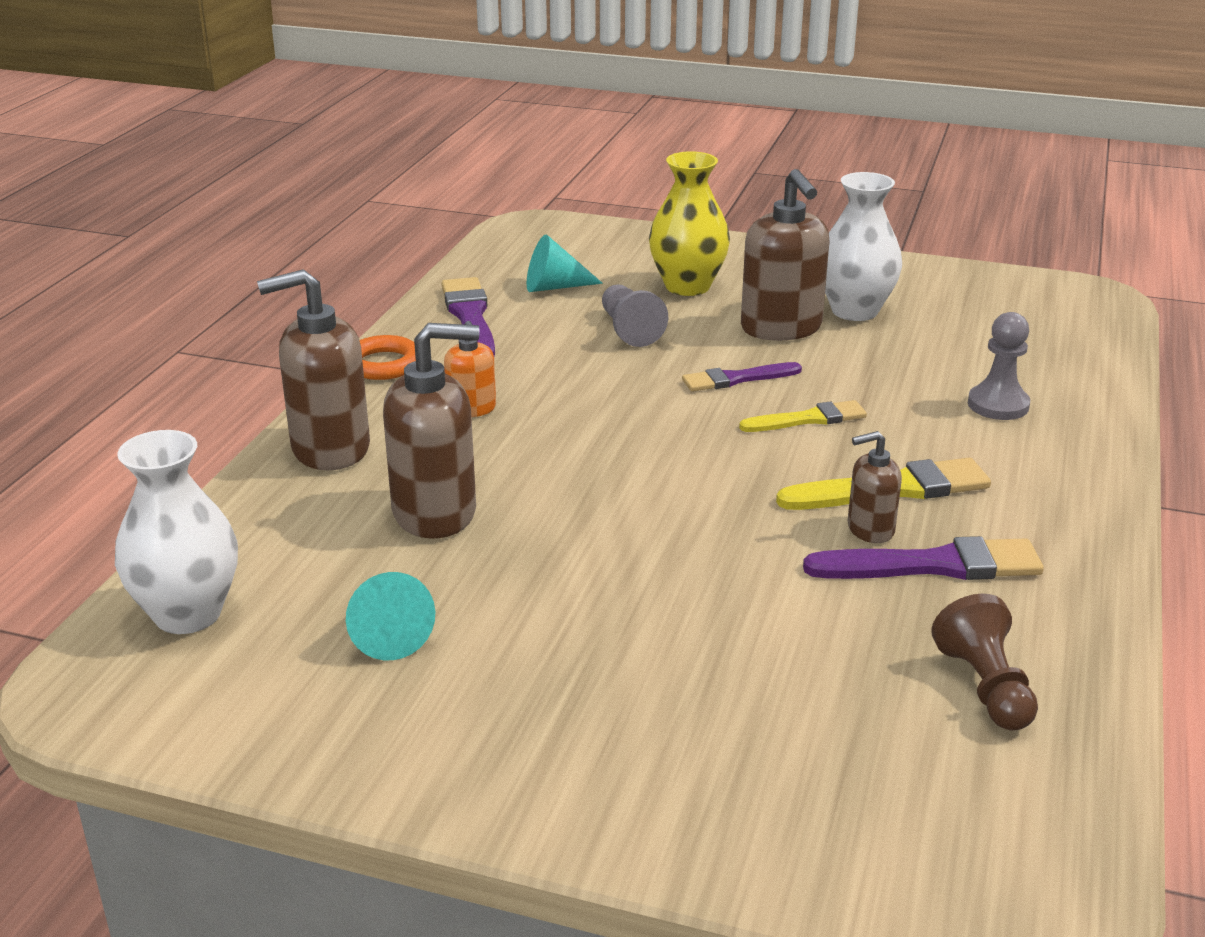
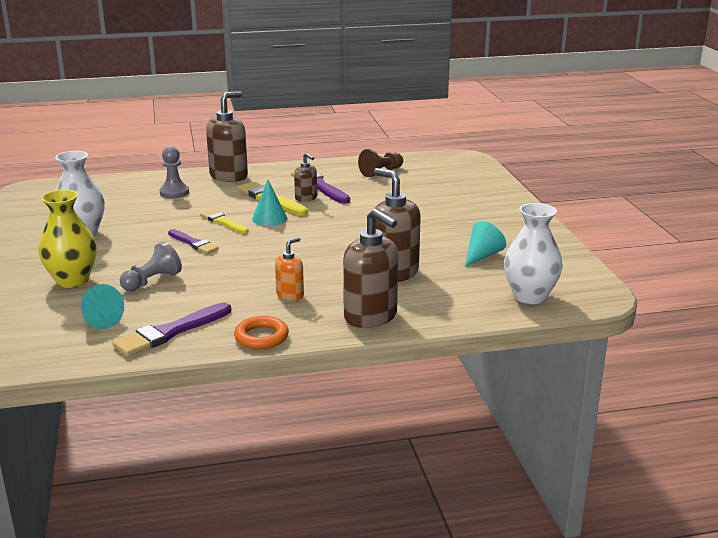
camera: 120 degrees left, 5 degrees down
brown soap dispenser [741,169,830,341] -> brown soap dispenser moved to [206,91,248,182]
none -> turquoise cone [252,180,287,226]

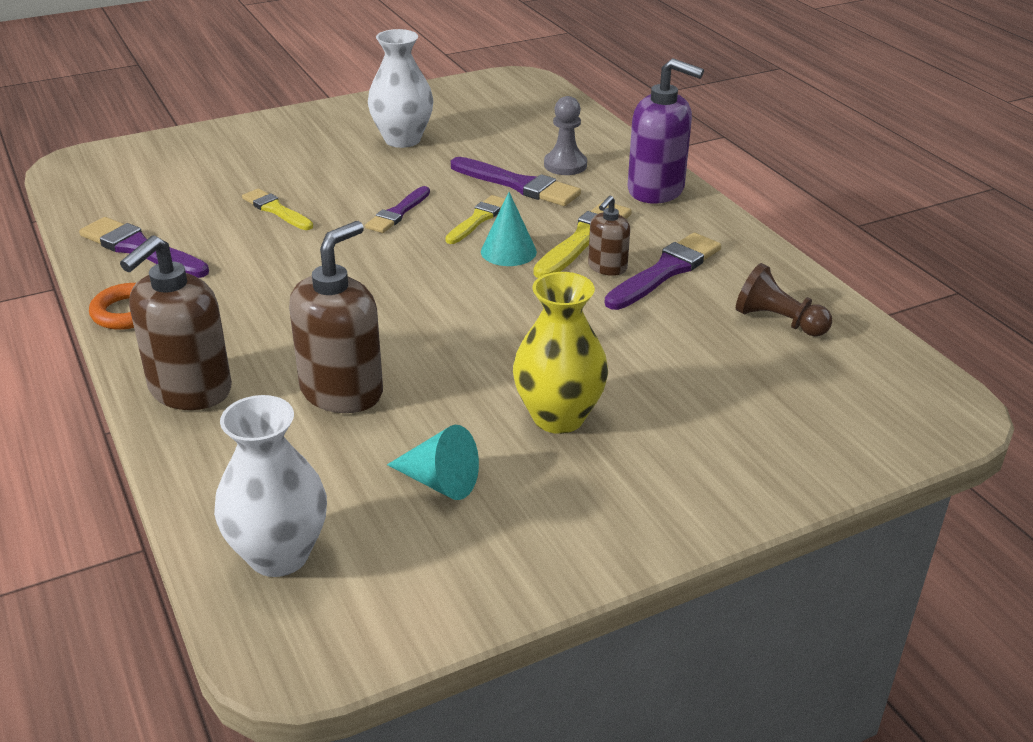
camera: 75 degrees right, 10 degrees up
yellow vase [38,190,97,288] -> yellow vase moved to [513,272,608,434]
turquoise cone [81,284,124,329] -> none
grey pawn [120,242,182,291] -> yellow brush [242,188,313,230]
brown soap dispenser [206,91,248,182] -> purple soap dispenser [628,58,704,204]
orange soap dispenser [275,237,304,300] -> none
none -> purple brush [451,157,581,206]

